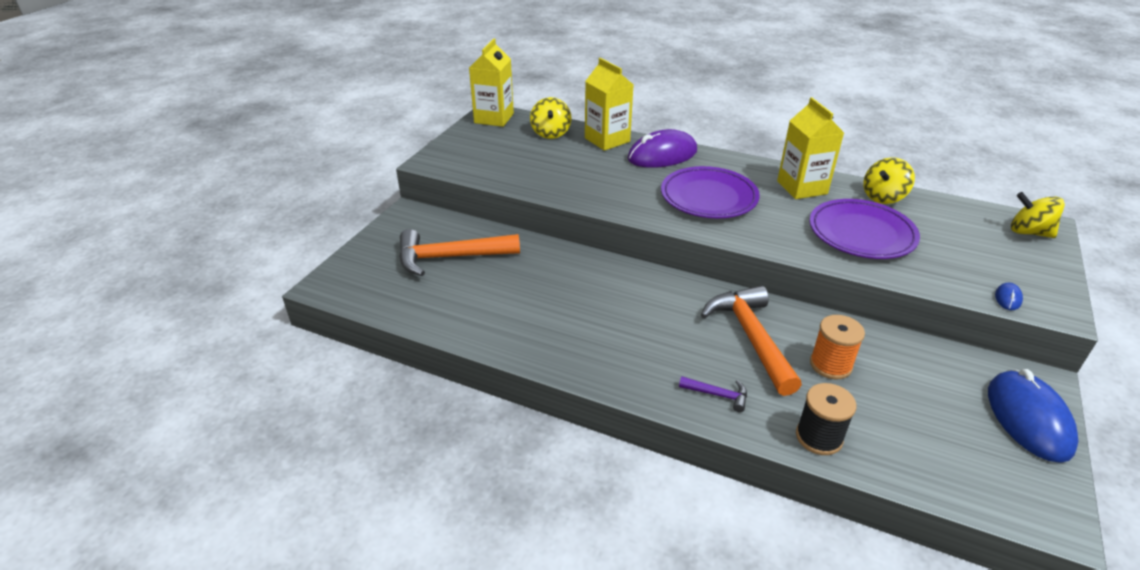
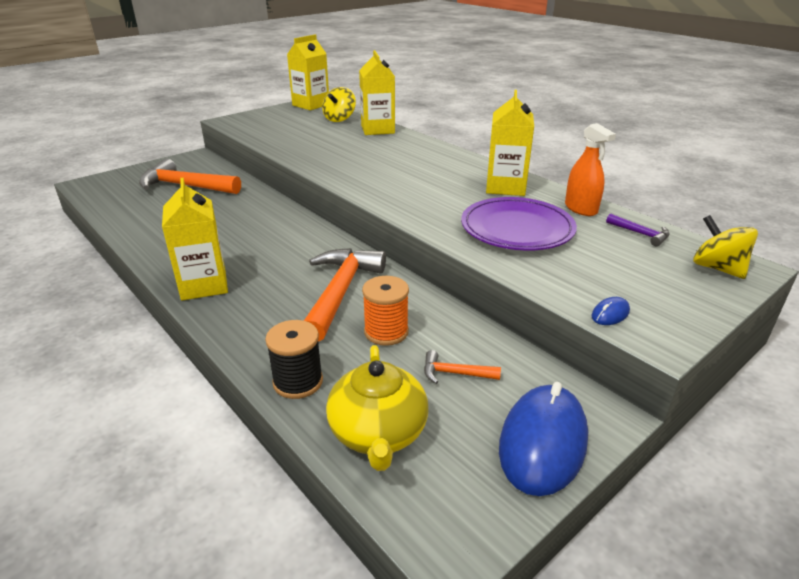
camera: 25 degrees right, 5 degrees down
purple mouse [628,129,697,168] -> none
purple plate [661,166,760,218] -> none
purple hammer [679,376,747,412] -> purple hammer moved to [606,214,670,246]
yellow spinning top [863,157,915,204] -> orange spray bottle [565,123,616,216]
none -> yellow carton [162,178,228,300]
none -> yellow teapot [326,345,428,471]
none -> orange hammer [424,350,501,384]

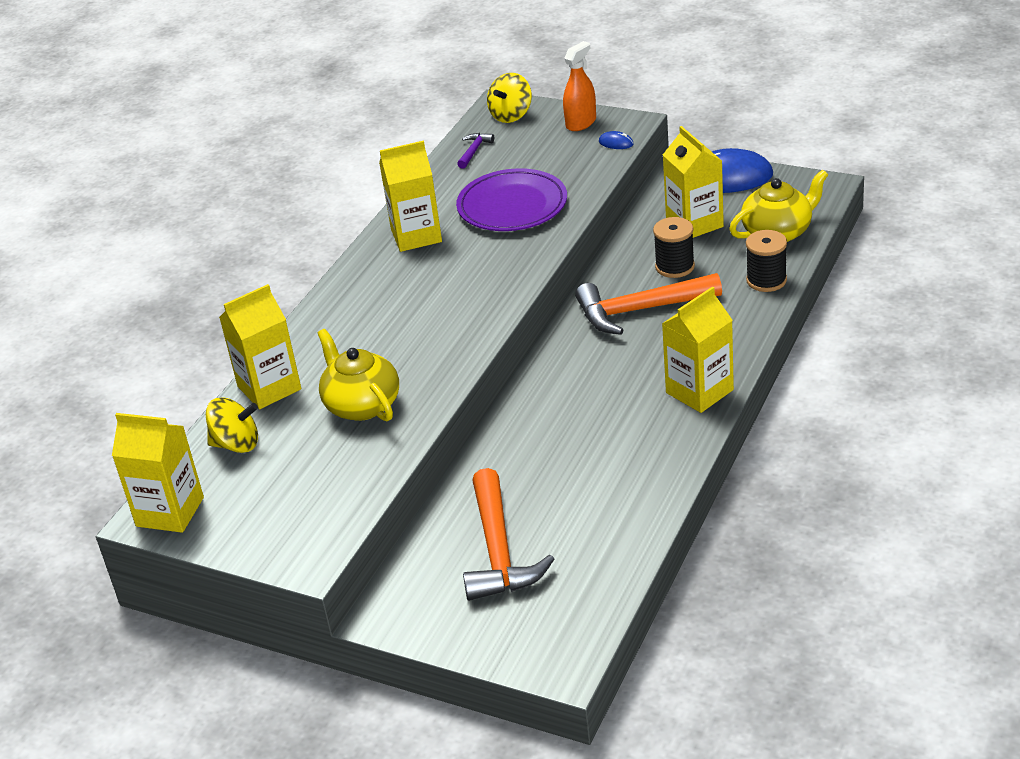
camera: 110 degrees left, 5 degrees up
orange spool [362,276,409,346] -> black spool [653,217,695,278]
orange hammer [424,350,501,384] -> yellow carton [663,126,724,238]
orange spray bottle [565,123,616,216] -> orange spray bottle moved to [563,41,596,131]
none -> yellow teapot [318,329,399,421]

